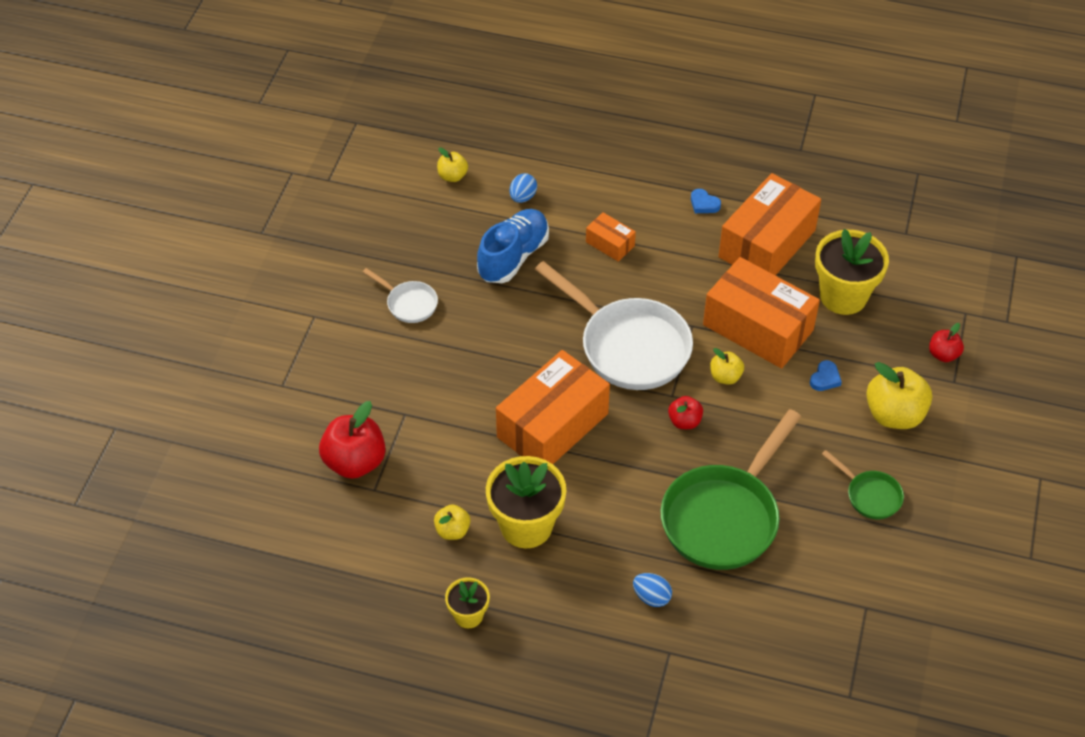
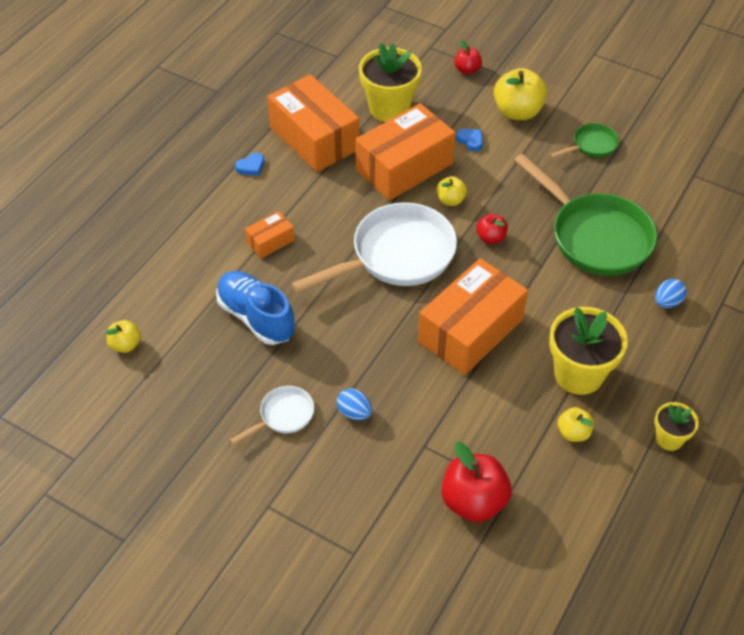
camera: 75 degrees left, 0 degrees up
orange box [496,350,610,464] -> orange box turned 75 degrees clockwise [418,258,528,375]
blue egg [510,173,537,203] -> blue egg moved to [337,389,372,420]

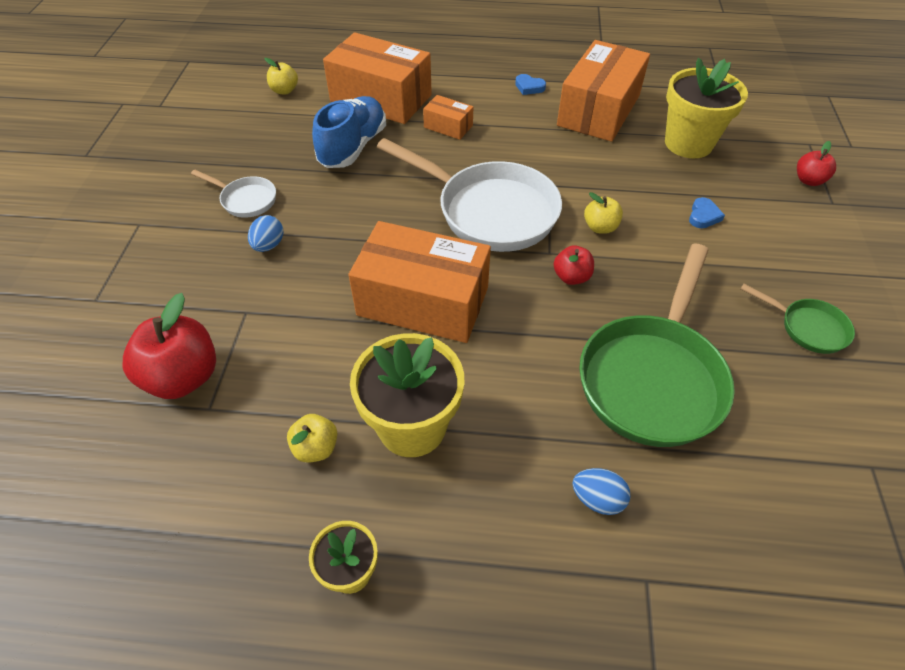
camera: 65 degrees right, 0 degrees up
orange box [355,103,455,201] -> orange box moved to [323,32,432,124]
yellow apple [494,68,547,120] -> none

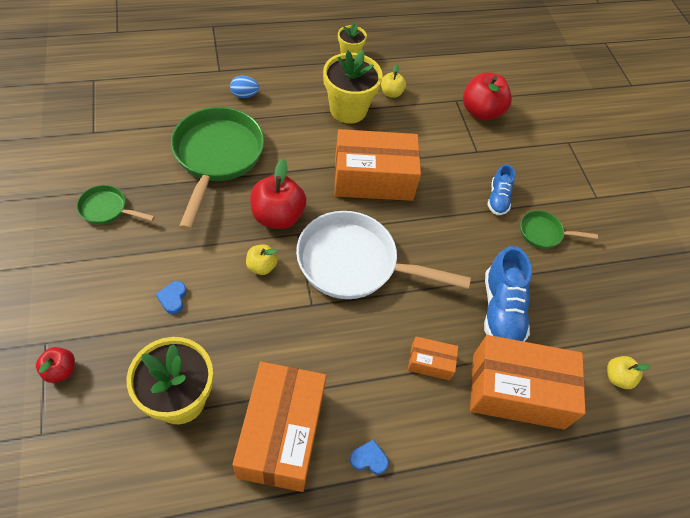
camera: 155 degrees right, 5 degrees up
white pan [191,170,276,218] -> green pan [520,210,598,249]
blue egg [248,215,283,252] -> blue shoe [487,164,515,215]
red apple [553,245,594,285] -> red apple [250,159,306,229], size x1.85

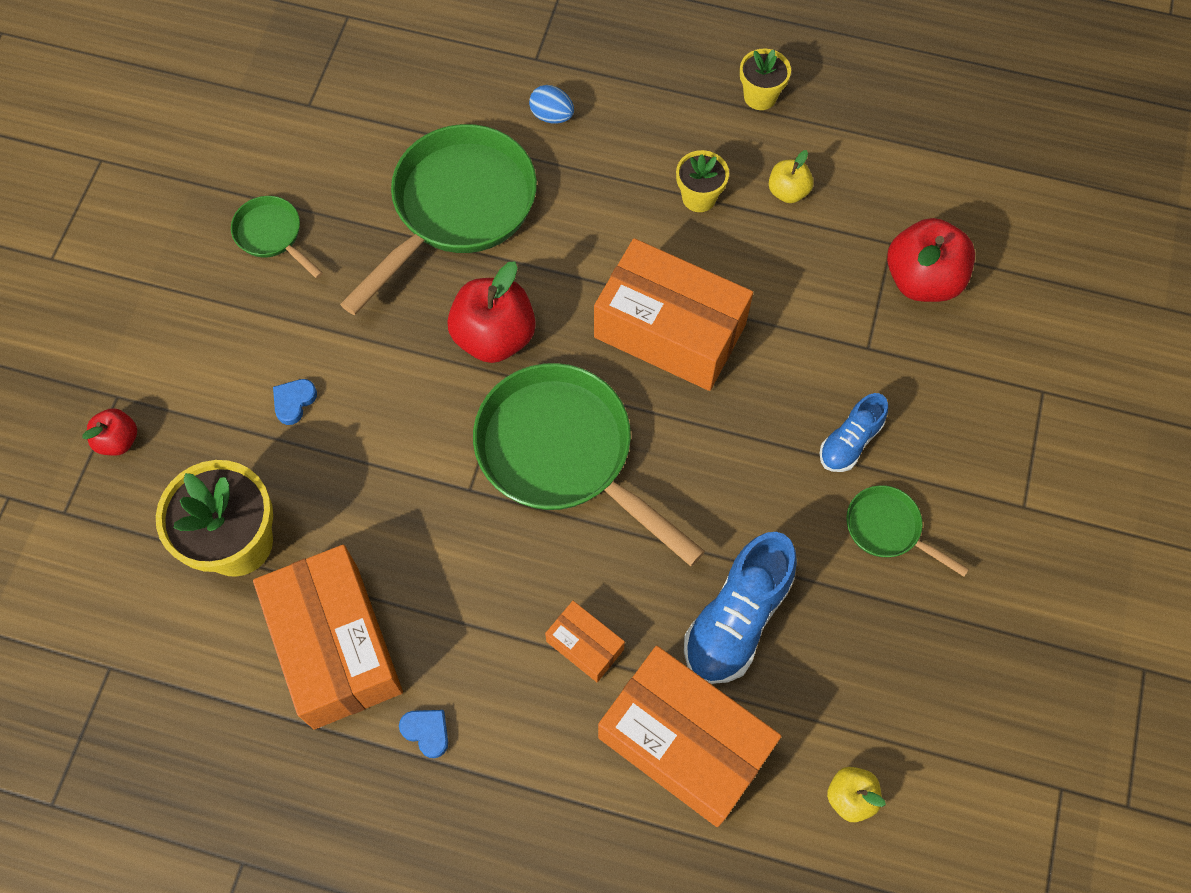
camera: 35 degrees right, 10 degrees up
orange box [233,362,326,492] -> orange box turned 60 degrees counterclockwise [253,545,403,729]
yellow apple [246,244,278,275] -> none
white pan [296,211,471,299] -> green pan [473,363,705,566]
yellow flower pot [323,50,383,124] -> yellow flower pot [676,150,729,212], size x0.54

